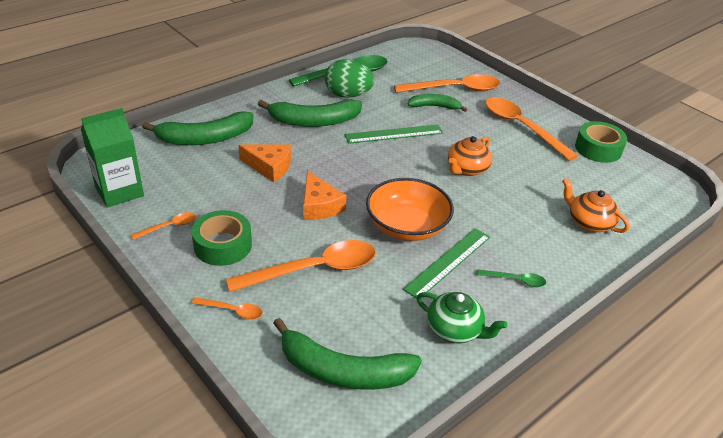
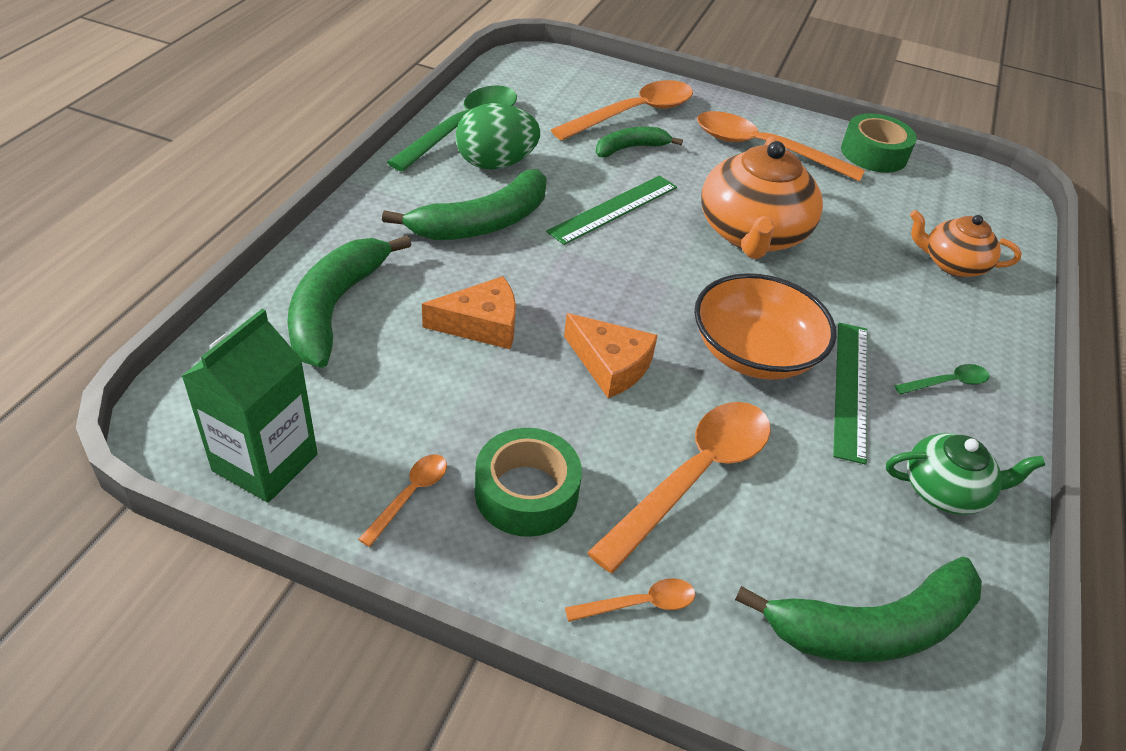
camera: 30 degrees left, 5 degrees up
green banana [142,111,253,145] -> green banana turned 150 degrees clockwise [287,235,412,368]
orange teapot [448,136,492,176] -> orange teapot [701,136,823,259], size x1.73

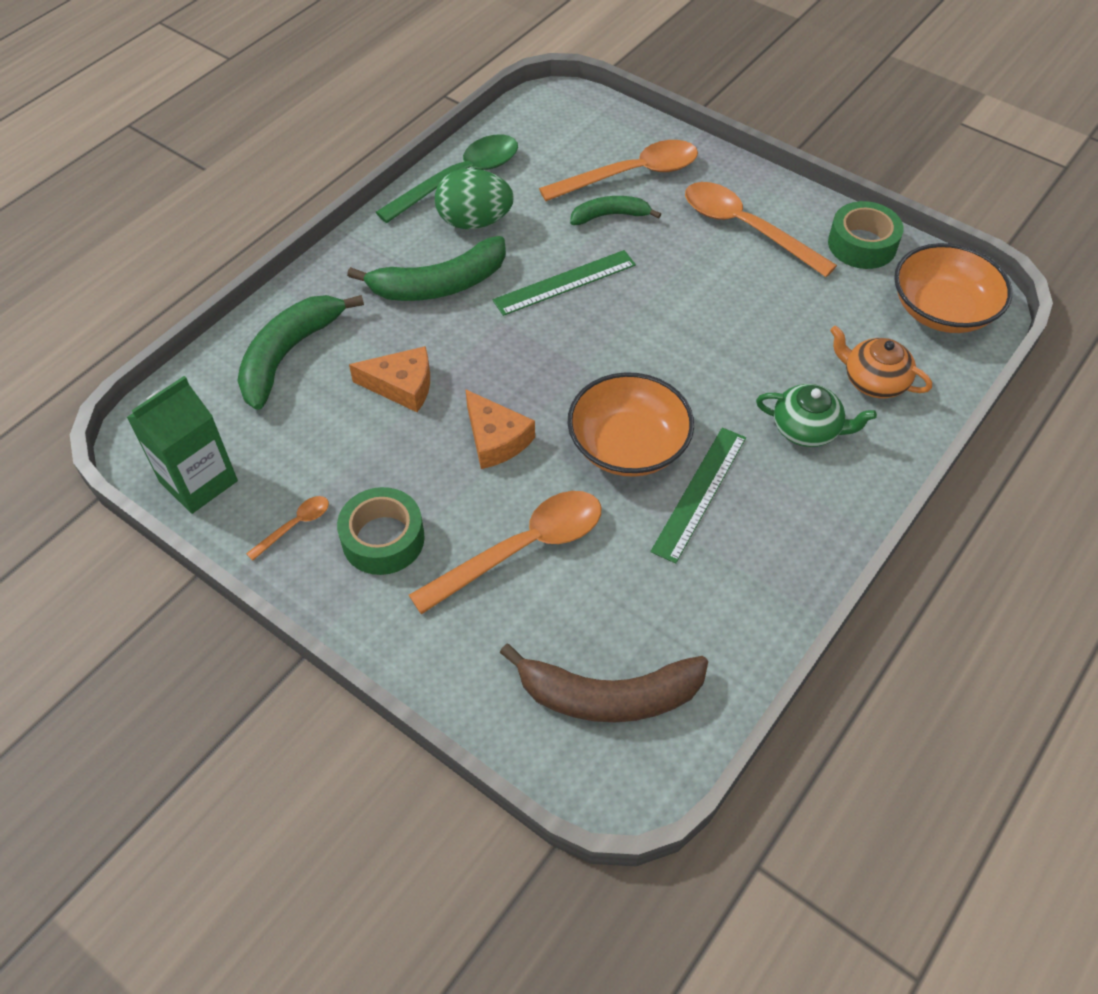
camera: 20 degrees right, 10 degrees up
orange spoon [565,578,695,622] -> none
orange teapot [701,136,823,259] -> none
green banana [735,556,982,662] -> brown banana [500,644,708,722]
green teapot [886,433,1045,515] -> green teapot moved to [756,384,877,447]
green spoon [894,364,989,394] -> none
none -> orange bowl [894,243,1012,333]

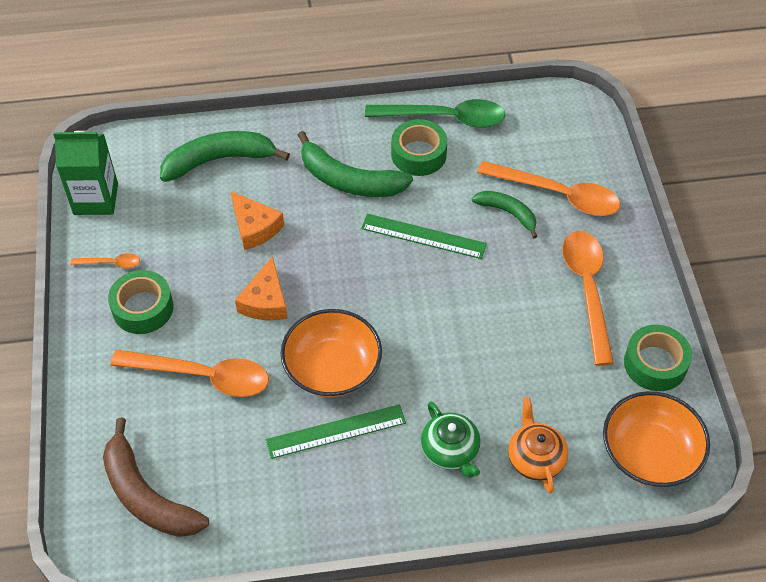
camera: 45 degrees right, 0 degrees up
green egg [435,168,514,229] -> green tape [391,119,448,176]

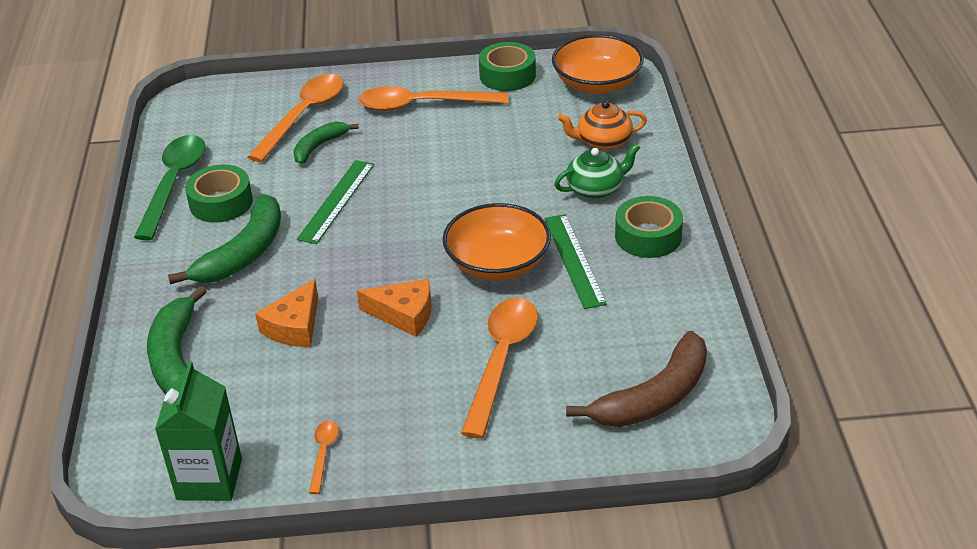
camera: 85 degrees left, 15 degrees down
green tape [108,270,173,334] -> green tape moved to [615,196,683,258]
orange cheese [231,191,284,250] -> orange cheese turned 150 degrees clockwise [255,279,318,347]

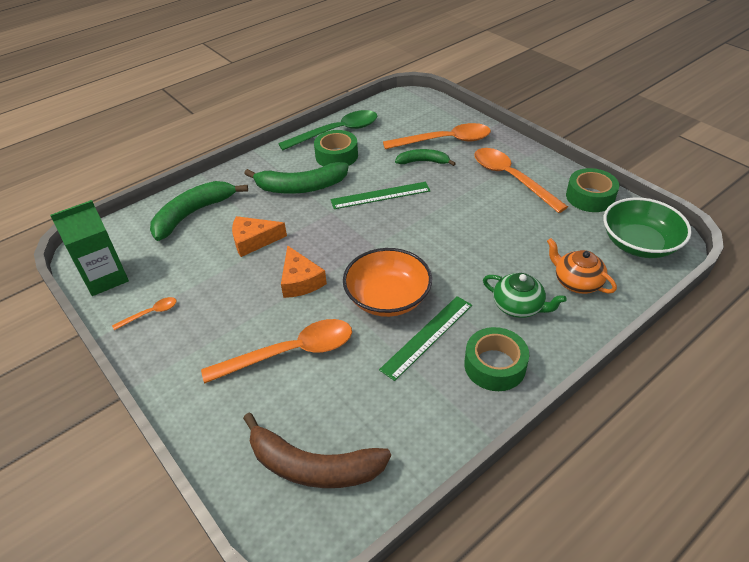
camera: 55 degrees right, 5 degrees up
orange bowl [552,34,644,94] -> green bowl [603,198,692,258]

